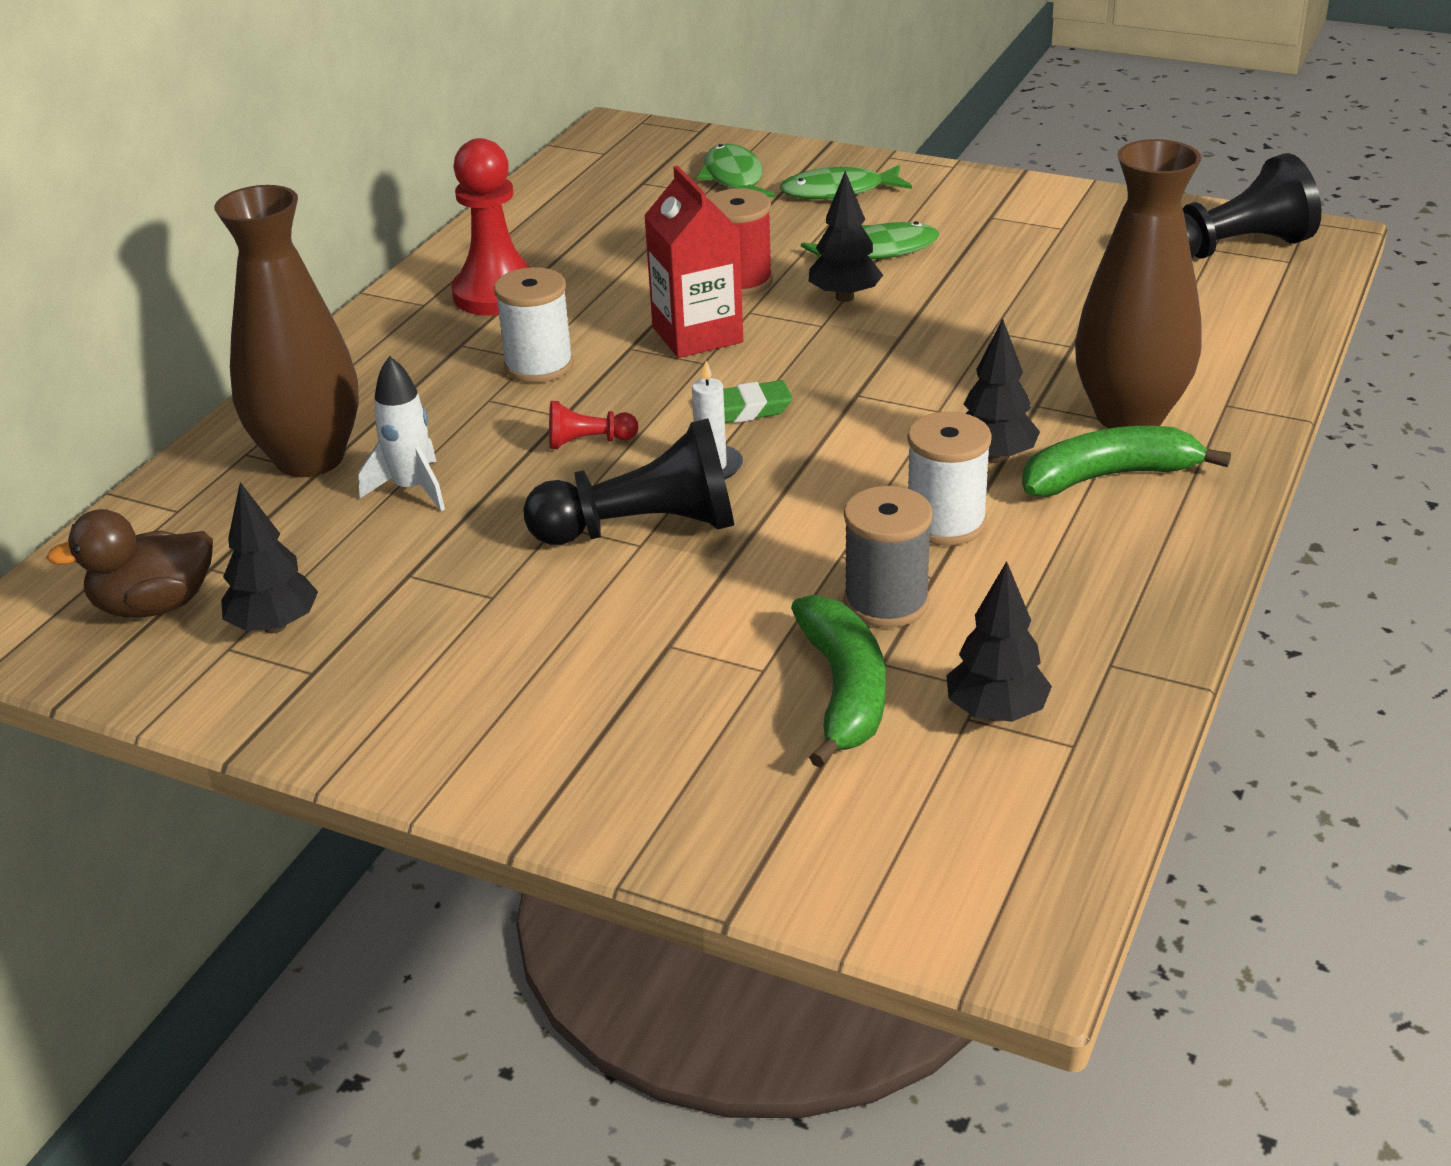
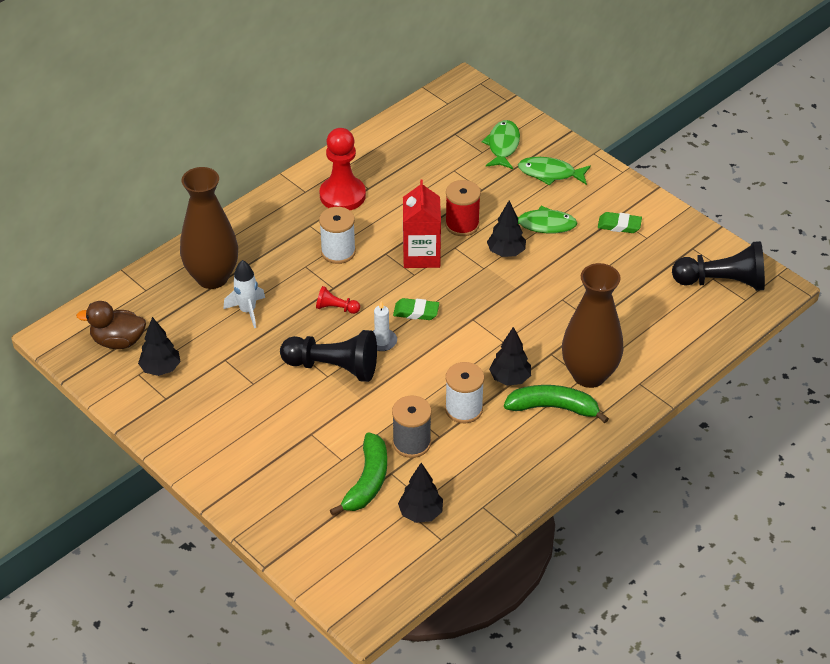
camera: 20 degrees right, 10 degrees up
none -> green eraser [598,212,642,233]

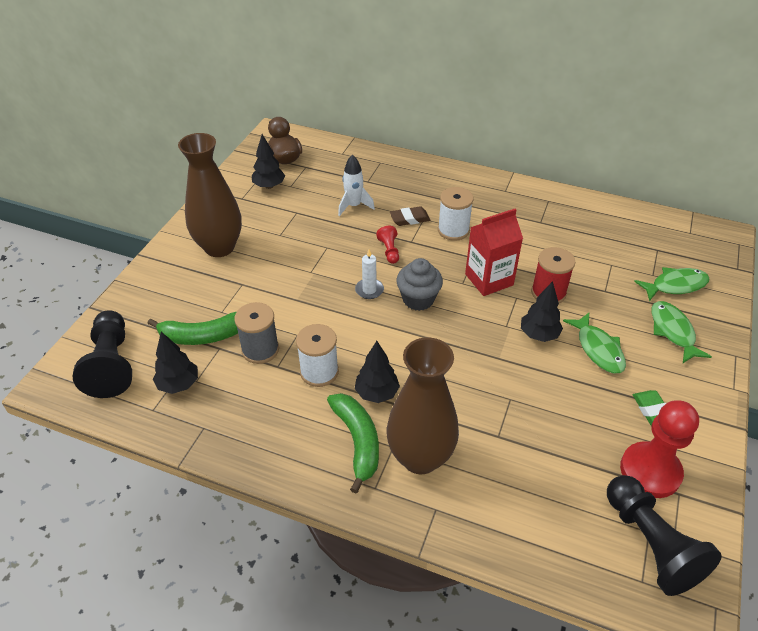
camera: 65 degrees right, 0 degrees up
brown vase [180,167,238,289] -> brown vase moved to [178,133,242,257]
black pawn [280,330,377,382] -> black pawn moved to [73,310,132,398]
red pawn [320,128,366,210] -> red pawn moved to [620,401,699,498]
green eraser [393,298,439,320] -> grey cupcake [396,258,443,311]
none -> brown eraser [390,206,430,226]

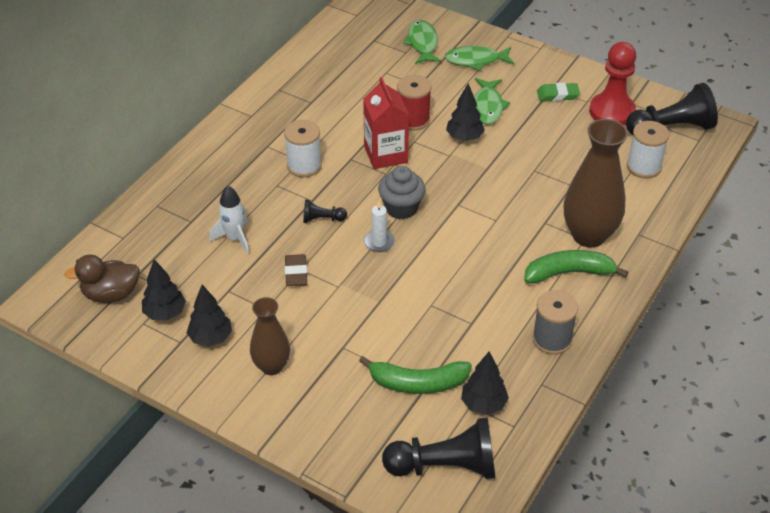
camera: 80 degrees left, 0 degrees up
green banana [147,312,238,345] -> green banana turned 90 degrees clockwise [359,356,472,394]
brown vase [178,133,242,257] -> brown vase [250,297,290,375], size x0.60
grey spool [234,302,279,364] -> grey spool moved to [532,290,578,355]
white spool [296,324,339,387] -> white spool moved to [627,121,669,178]
black tree [355,341,400,403] -> black tree moved to [187,284,232,347]
red pawn [376,226,399,264] -> black pawn [303,199,347,223]
brown eraser [390,206,430,226] -> brown eraser moved to [285,254,307,286]
green fish [563,313,626,374] -> green fish turned 105 degrees clockwise [474,78,510,125]

